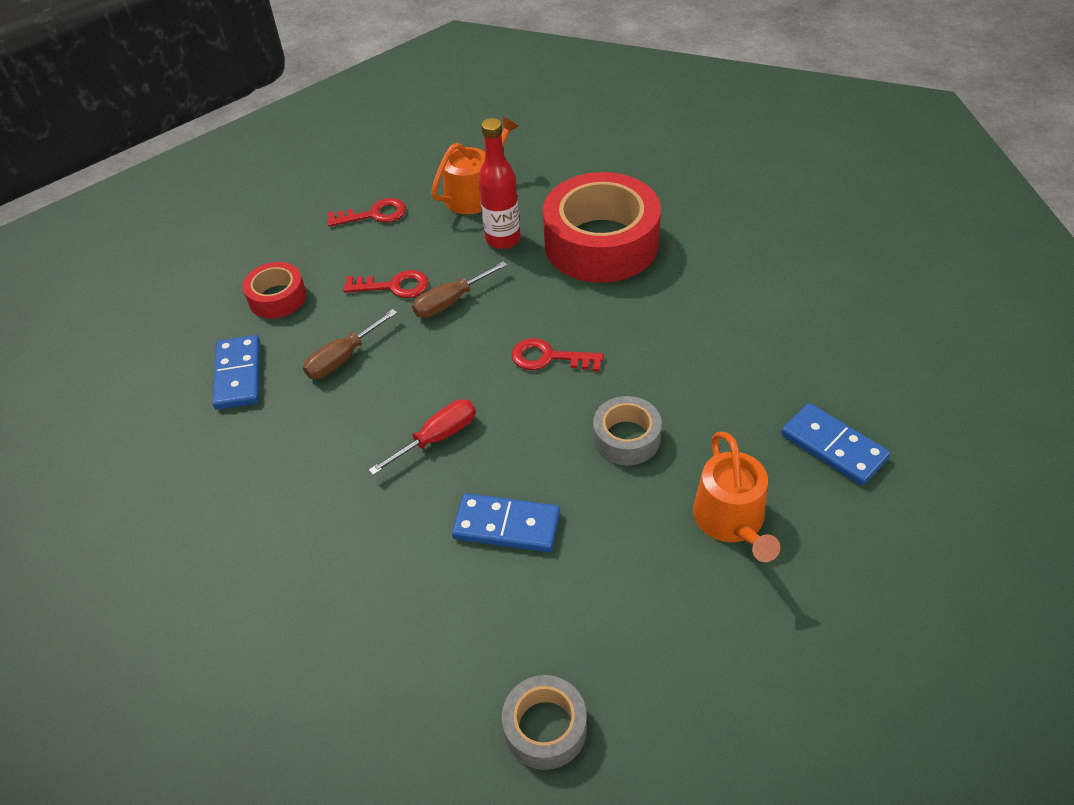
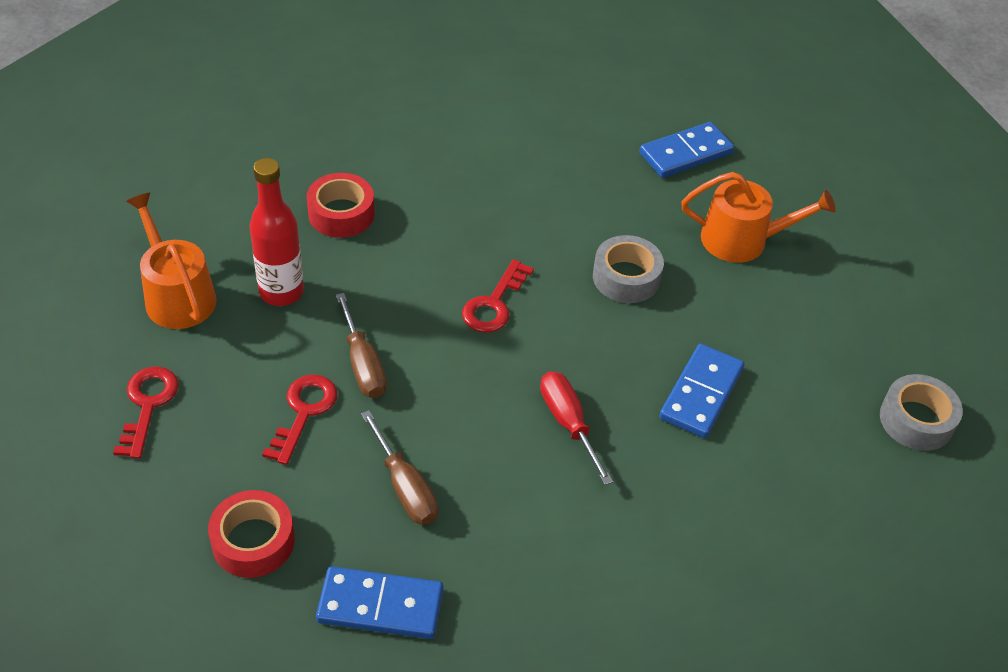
camera: 80 degrees left, 0 degrees up
red tape [543,172,661,283] -> red tape [307,173,375,238], size x0.49

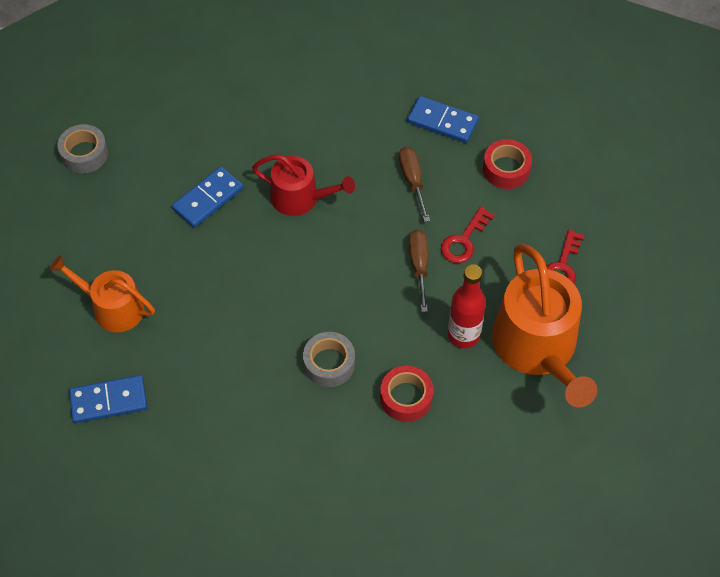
camera: 160 degrees left, 10 degrees up
orange watering can [126,193,216,329] -> orange watering can [492,244,597,408], size x1.68
red key [462,259,534,333] -> none
red screwdriver [540,371,613,485] -> red watering can [252,155,355,216]
grey tape [593,235,664,303] -> grey tape moved to [303,332,355,387]

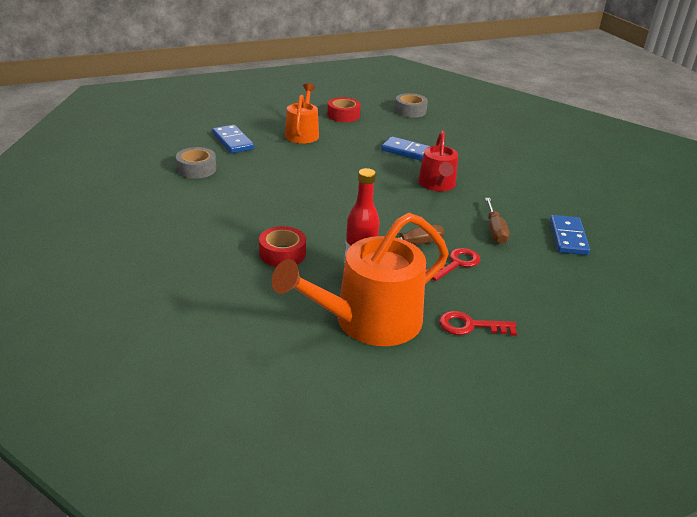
camera: 70 degrees right, 25 degrees down
grey tape [303,332,355,387] -> grey tape moved to [176,147,216,179]
brown screwdriver [399,147,430,222] -> brown screwdriver turned 120 degrees clockwise [485,198,509,244]
red key [441,207,495,263] -> red key turned 120 degrees clockwise [426,248,480,281]
red tape [483,139,532,189] -> red tape moved to [327,97,361,122]

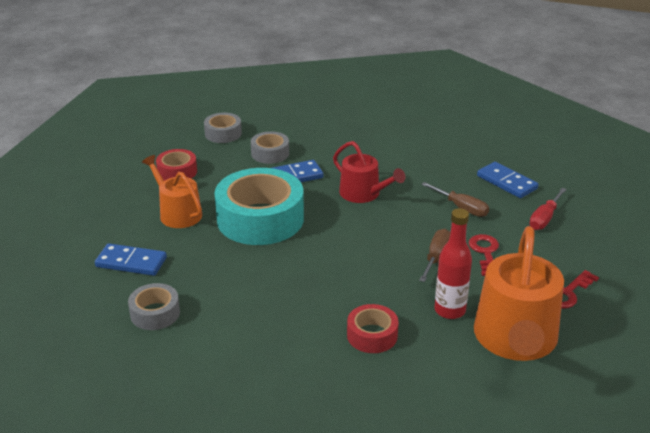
camera: 45 degrees left, 0 degrees up
none -> turquoise tape [215,168,304,245]
none -> grey tape [251,131,289,164]
none -> red screwdriver [529,188,567,230]

